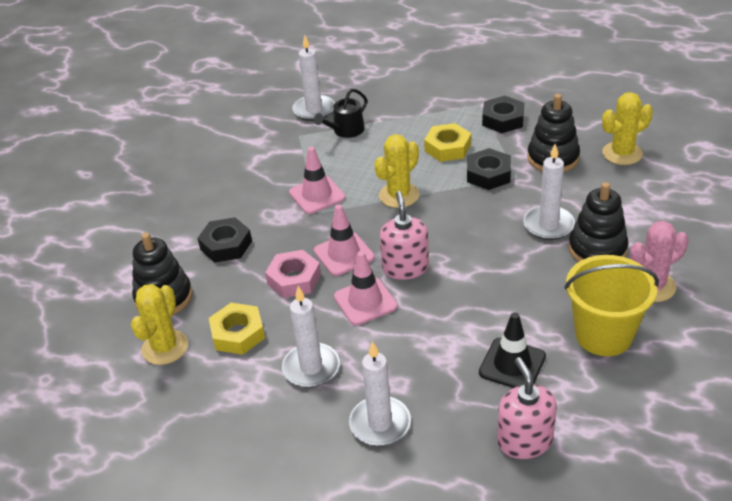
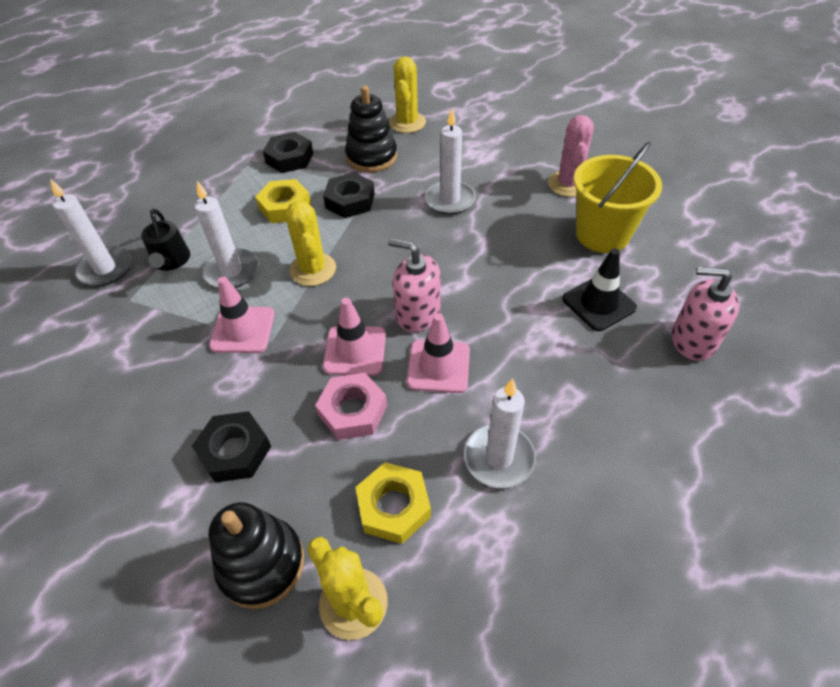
camera: 60 degrees left, 10 degrees up
white candle [349,341,411,446] -> white candle moved to [194,181,258,288]
black stacking toy [569,182,629,262] -> none

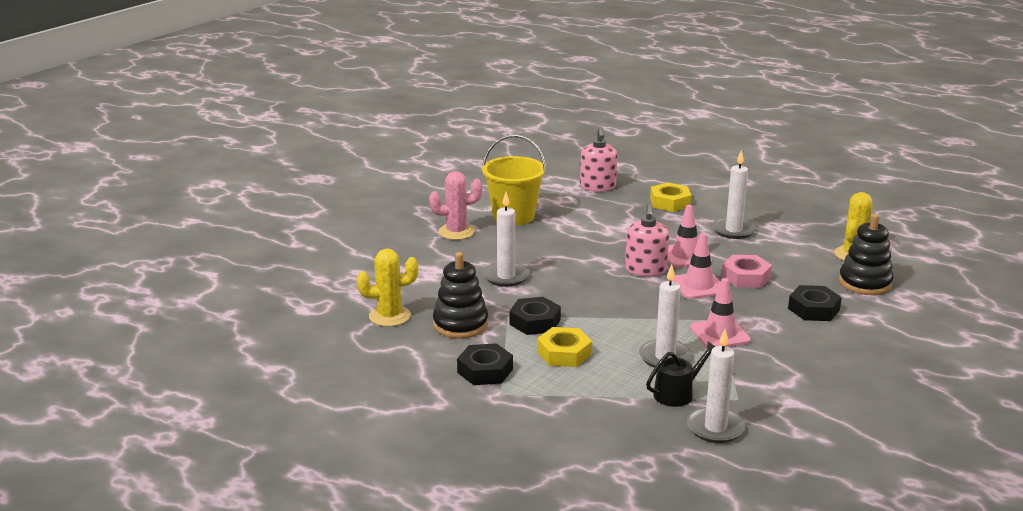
camera: 110 degrees left, 25 degrees down
yellow cactus [285,201,336,286] -> none
yellow nut [355,462,431,544] -> yellow nut moved to [650,182,691,212]
black traffic cone [562,248,637,331] -> none

